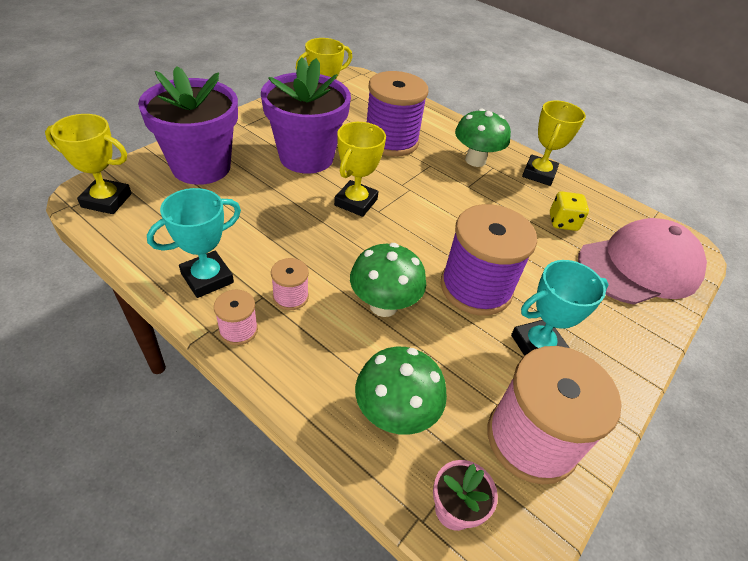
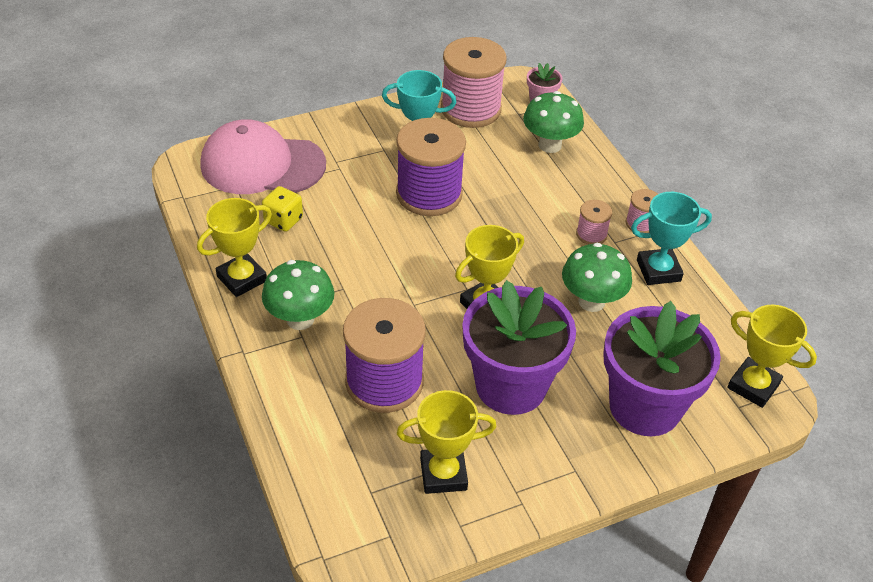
camera: 150 degrees left, 0 degrees up
green mushroom [350,243,426,317] -> green mushroom moved to [562,243,632,312]

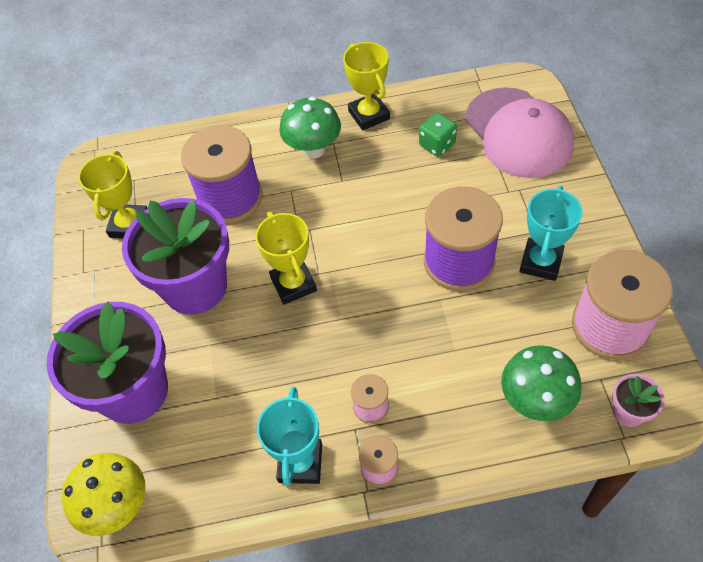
camera: 110 degrees right, 10 degrees up
pink cap [201,119,326,194] -> pink cap turned 135 degrees clockwise [465,87,574,178]
yellow dice [262,186,303,232] -> green dice [419,113,457,157]
green mushroom [562,243,632,312] -> none
yellow trophy [727,305,817,408] -> yellow mushroom [62,453,146,536]

